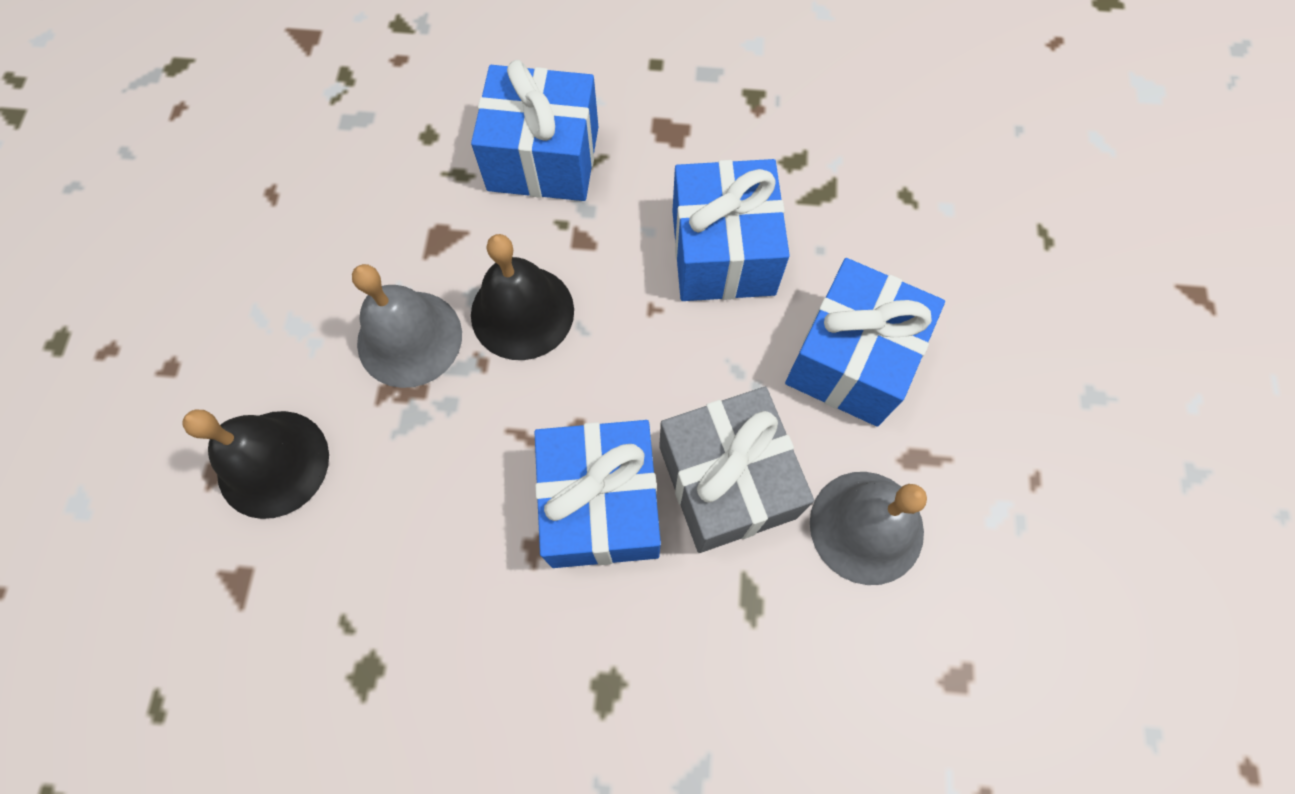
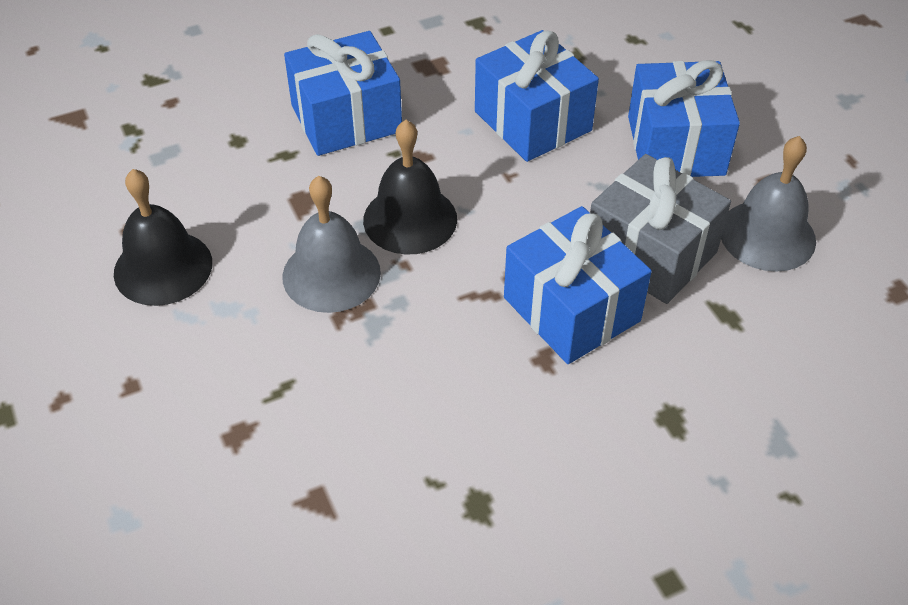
camera: 30 degrees left, 20 degrees down
black bell [183,410,329,519] -> black bell moved to [114,169,212,306]

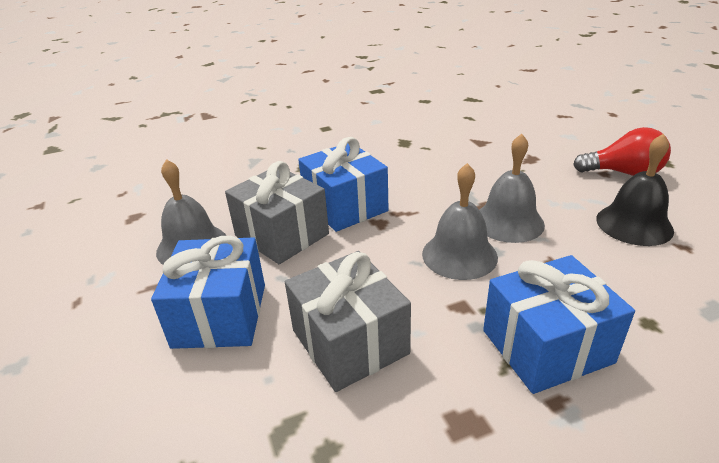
camera: 175 degrees left, 15 degrees down
black bell [363,120,457,254] -> grey bell [422,163,498,280]
blue gift [475,30,599,162] -> grey gift [285,251,411,392]
none -> red light bulb [573,127,671,176]

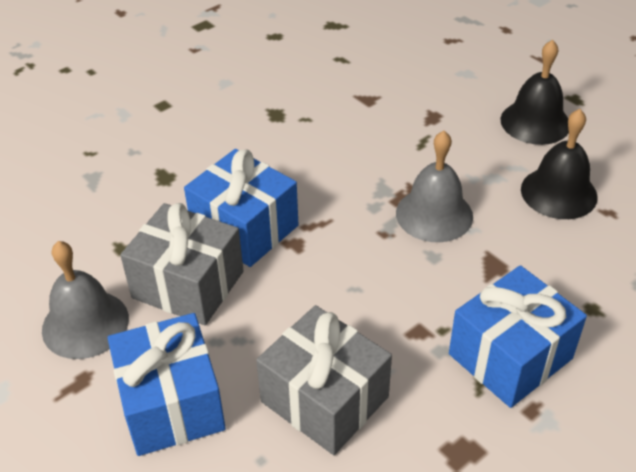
camera: 20 degrees left, 10 degrees up
grey bell [422,163,498,280] -> none
red light bulb [573,127,671,176] -> black bell [500,40,569,145]

